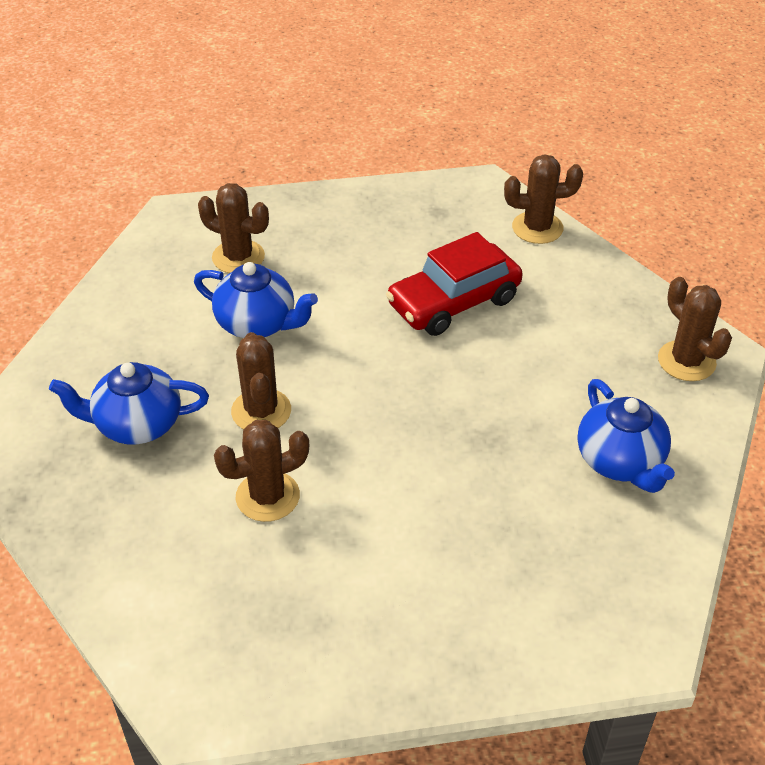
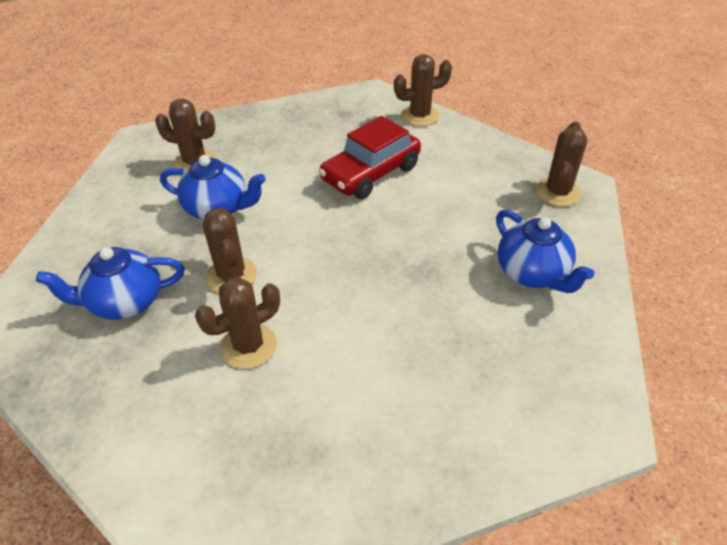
camera: 10 degrees left, 0 degrees up
brown cactus [658,277,732,381] -> brown cactus turned 60 degrees clockwise [535,121,587,207]

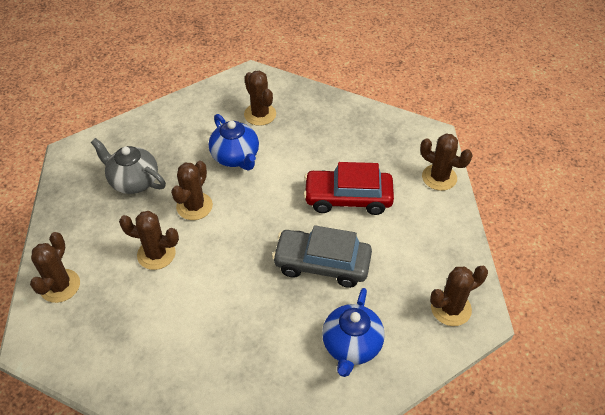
camera: 45 degrees right, 5 degrees up
blue teapot [36,247,184,320] -> grey teapot [91,138,166,194]
none -> brown cactus [30,232,80,303]
none -> grey car [272,225,372,288]

